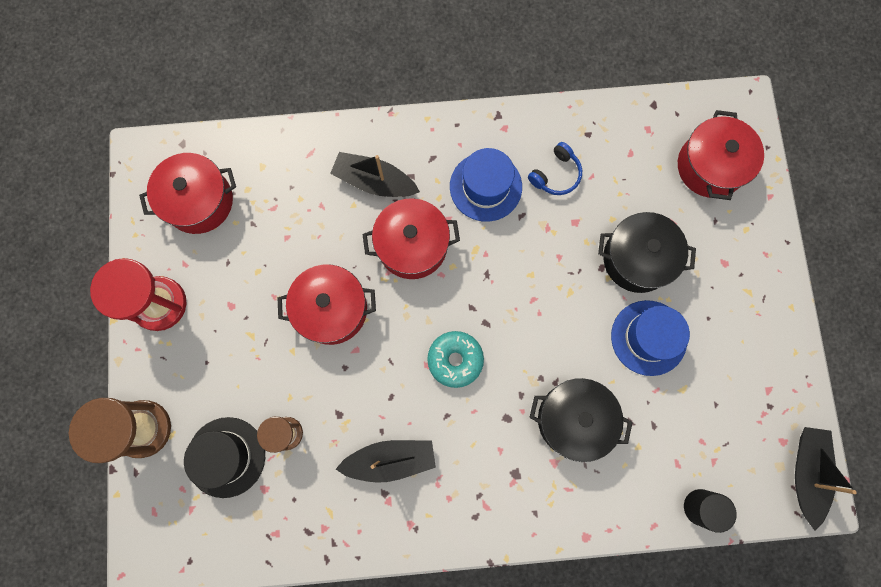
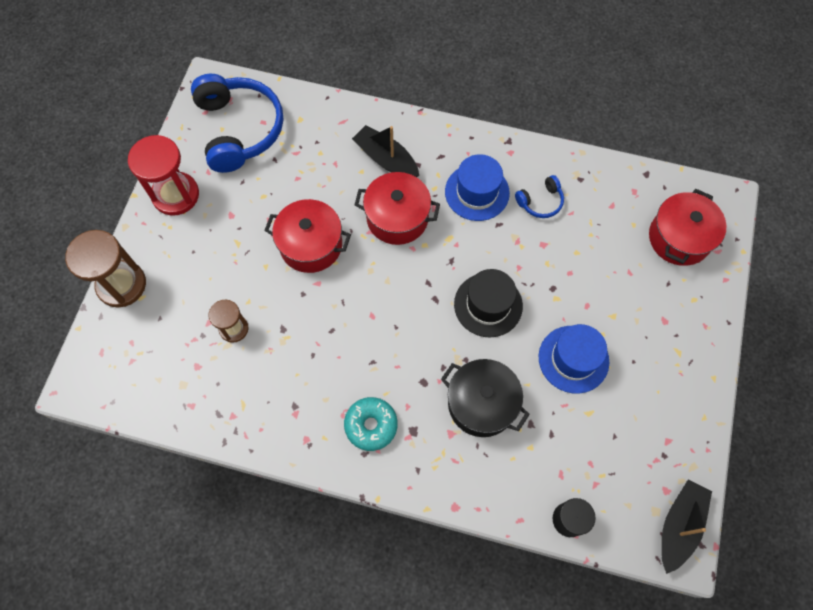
camera: 20 degrees right, 10 degrees down
red pot [139,153,236,234] -> blue headphones [191,74,283,173]
black hat [184,417,265,498] -> black hat moved to [454,269,523,337]
black boat [336,440,436,483] -> none
turquoise donut [427,331,484,388] -> turquoise donut moved to [344,397,398,451]
black pot [598,212,696,293] -> none

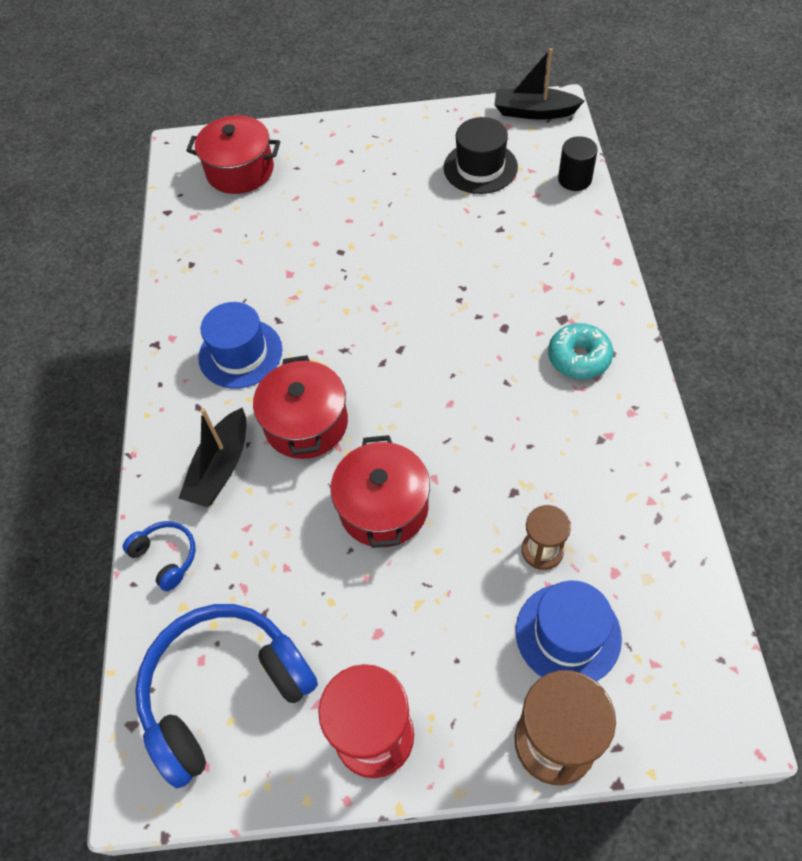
camera: 105 degrees left, 10 degrees down
black pot [441,359,530,437] -> none
black hat [454,269,523,337] -> black hat moved to [444,117,518,194]
blue headphones [515,175,564,218] -> blue headphones moved to [123,521,196,591]
blue hat [539,324,609,394] -> blue hat moved to [516,580,622,682]

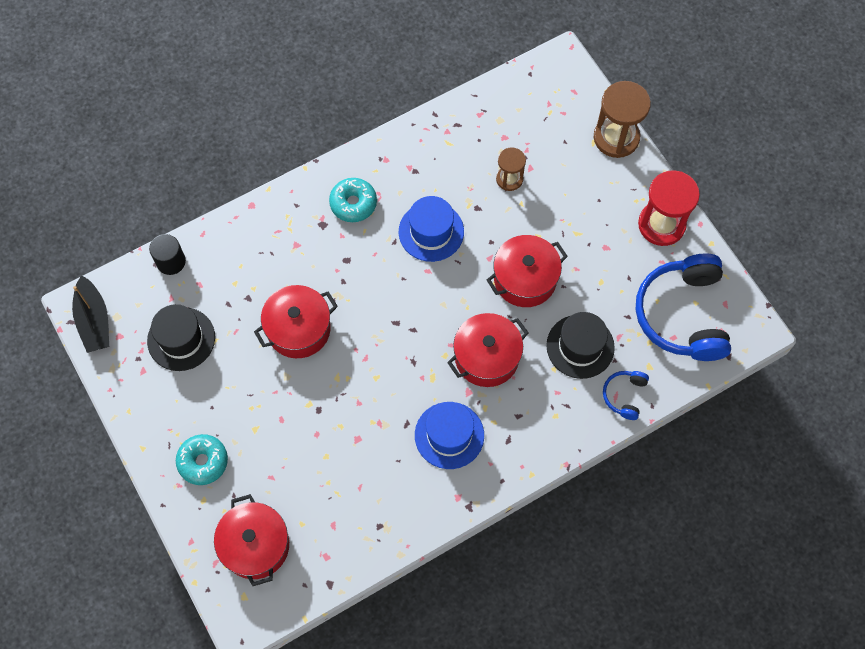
camera: 120 degrees left, 10 degrees up
blue headphones [135,604,318,788] -> blue headphones turned 60 degrees clockwise [636,254,731,361]
black boat [179,407,246,507] -> none
blue hat [516,580,622,682] -> blue hat moved to [399,196,464,262]
none -> turquoise donut [176,434,228,485]
none -> red pot [254,285,338,358]
none -> black hat [546,312,615,379]

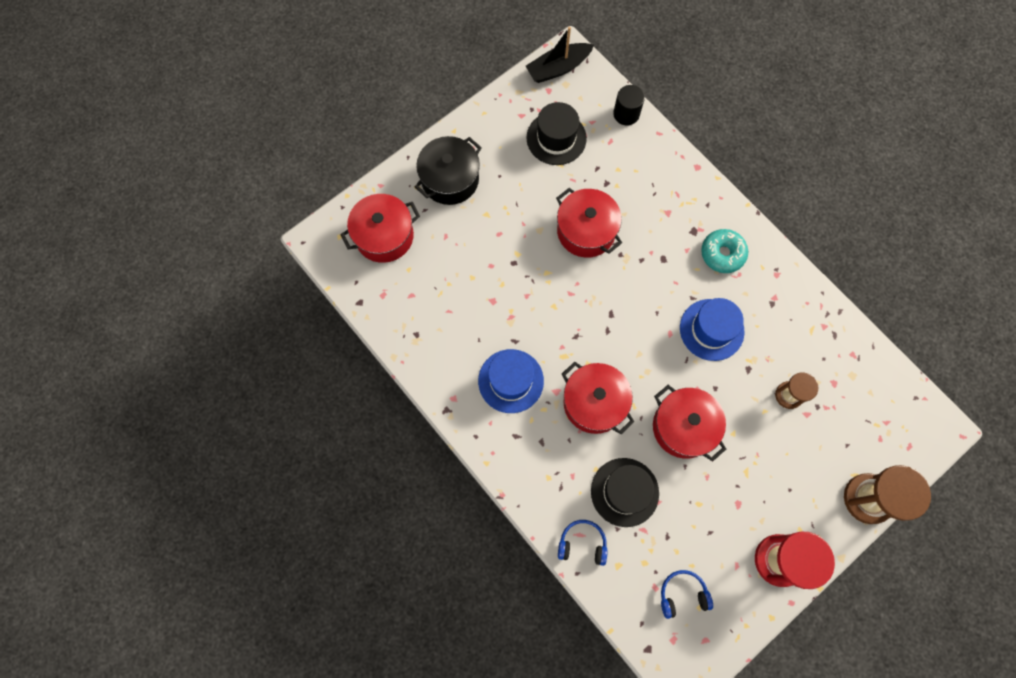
camera: 80 degrees right, 5 degrees up
turquoise donut [176,434,228,485] -> black pot [415,136,482,205]
blue headphones [636,254,731,361] -> blue headphones [661,570,713,619], size x0.45

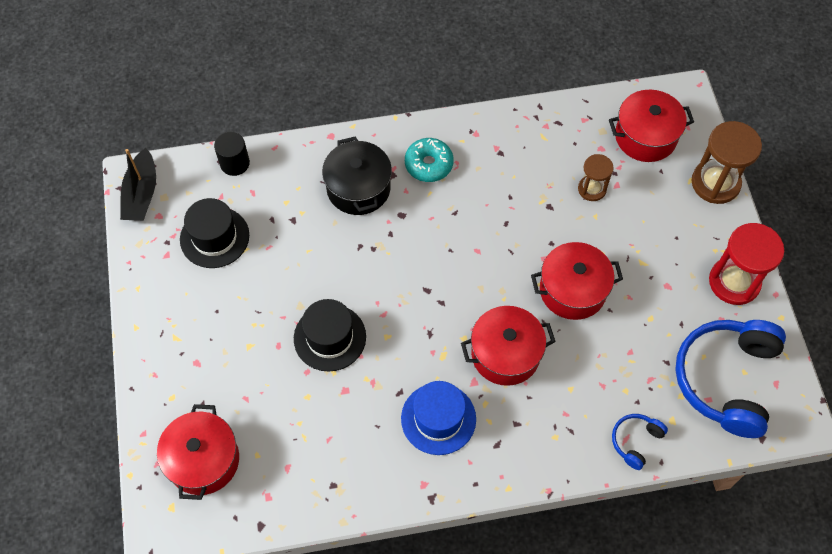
camera: 60 degrees left, 10 degrees down
black pot [415,136,482,205] -> black pot moved to [322,136,392,215]
red pot [556,188,622,258] -> red pot moved to [609,90,694,162]
black hat [591,458,659,527] -> black hat moved to [294,299,366,372]
blue headphones [661,570,713,619] -> blue headphones [675,320,786,438], size x2.22
blue hat [680,298,744,361] -> none

